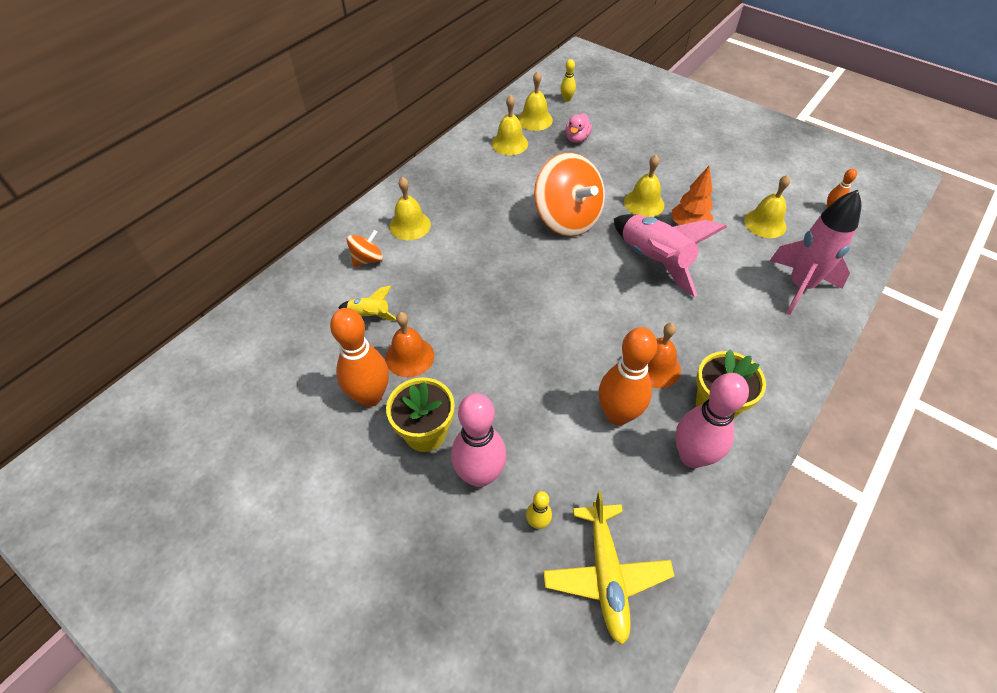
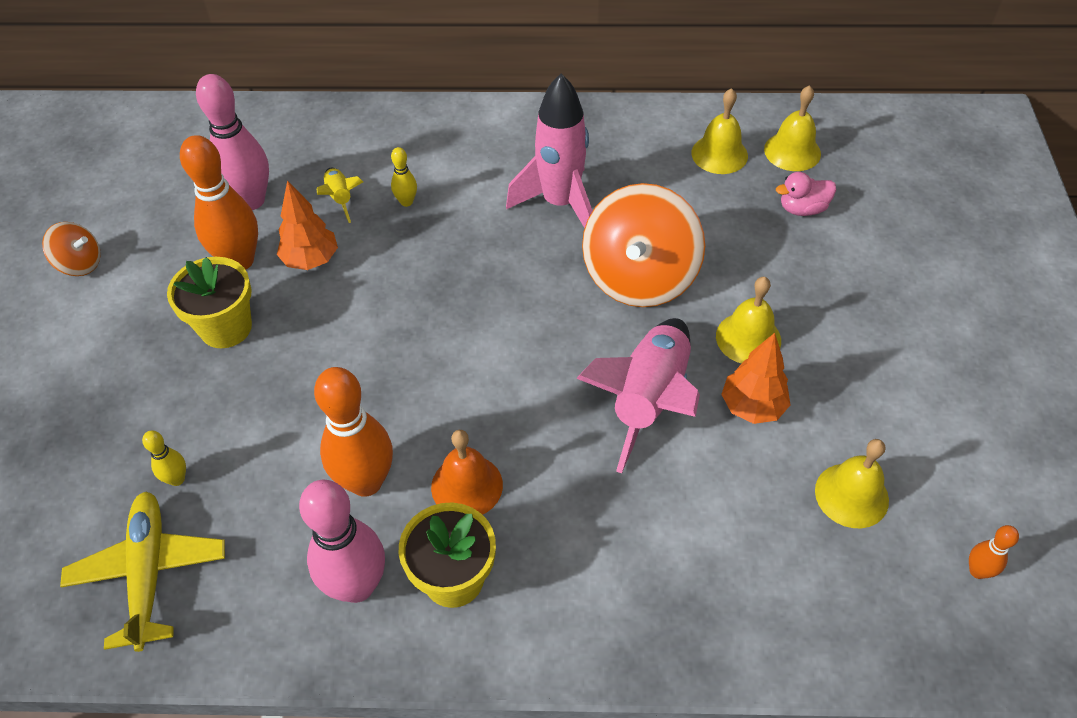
camera: 55 degrees right, 0 degrees up
orange spinning top [346,230,383,267] -> orange spinning top moved to [42,222,101,276]
orange bell [385,312,434,377] -> orange tree [277,180,338,270]
yellow bell [389,177,431,240] -> none
pink bowling pin [451,393,507,487] -> pink bowling pin moved to [196,74,269,210]
yellow plane [543,491,674,645] -> yellow plane turned 120 degrees clockwise [60,492,225,652]
yellow bowling pin [560,59,576,102] -> yellow bowling pin moved to [391,147,417,207]
pink rocket [770,190,861,315] -> pink rocket moved to [506,73,593,228]

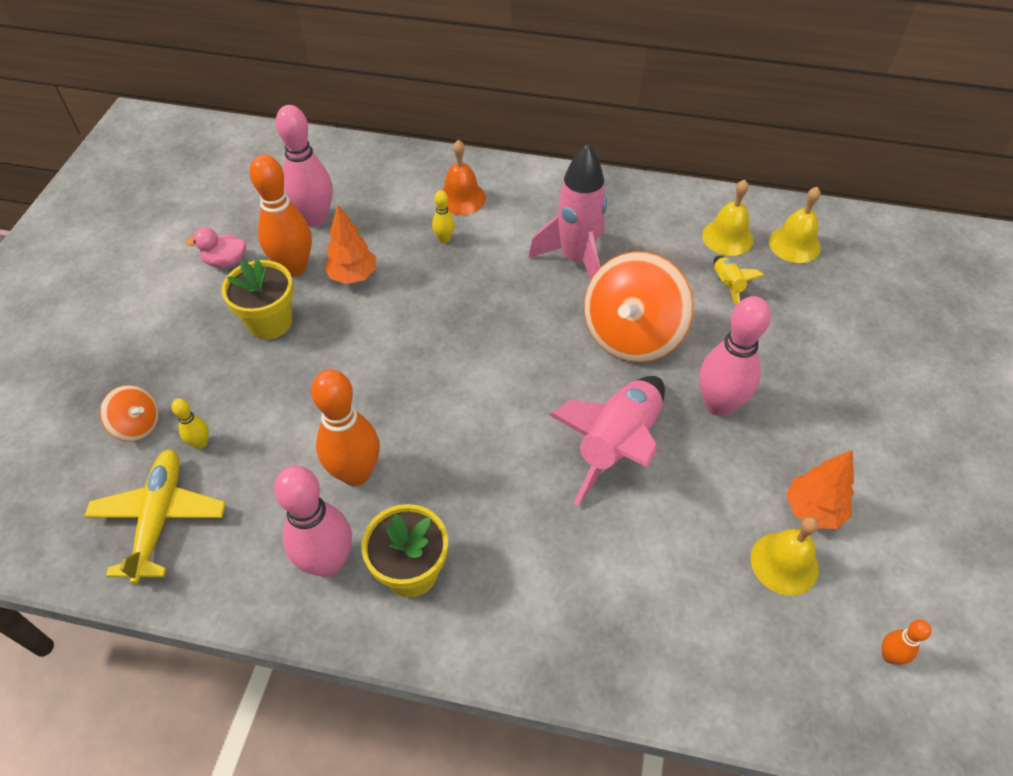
camera: 10 degrees right, 0 degrees up
orange spinning top [42,222,101,276] -> orange spinning top moved to [100,385,159,442]
yellow rocket [317,168,363,223] -> yellow rocket moved to [713,256,764,305]
orange bell [431,430,503,515] -> orange bell moved to [442,140,486,215]
yellow bell [716,277,781,363] -> pink bowling pin [699,296,771,416]
orange tree [721,333,790,424] -> orange tree moved to [786,450,854,529]
pink duck [776,172,836,216] -> pink duck moved to [186,227,246,268]

